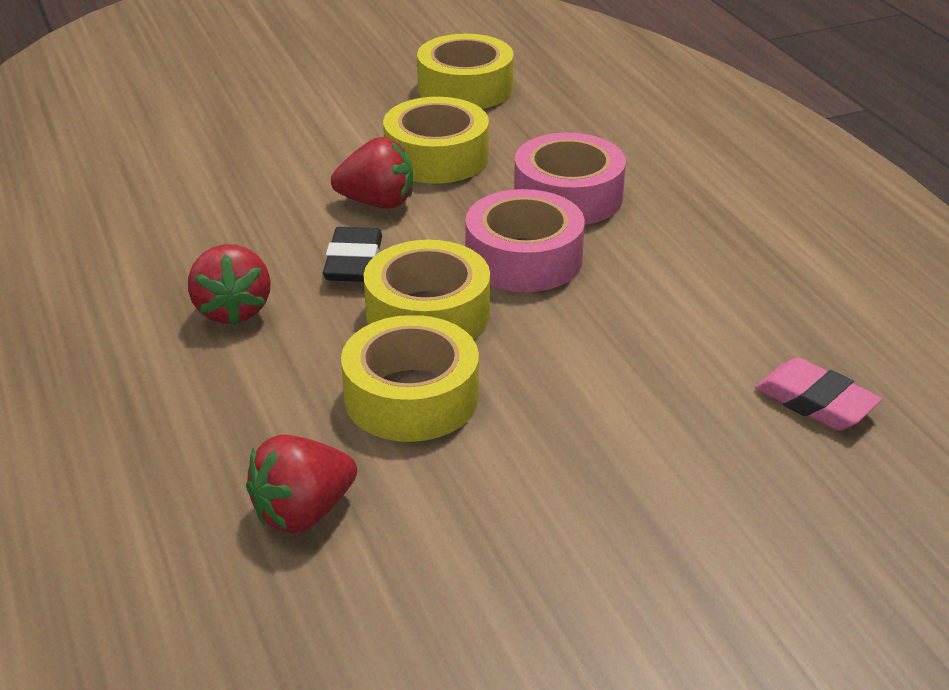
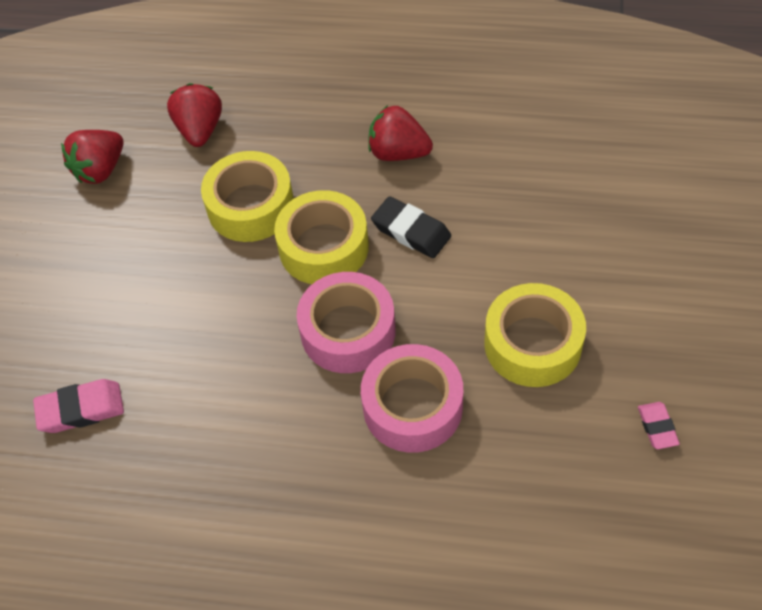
camera: 125 degrees right, 20 degrees up
red strawberry [331,137,413,209] -> red strawberry moved to [61,130,123,184]
yellow tape [417,34,514,109] -> pink eraser [638,402,680,449]

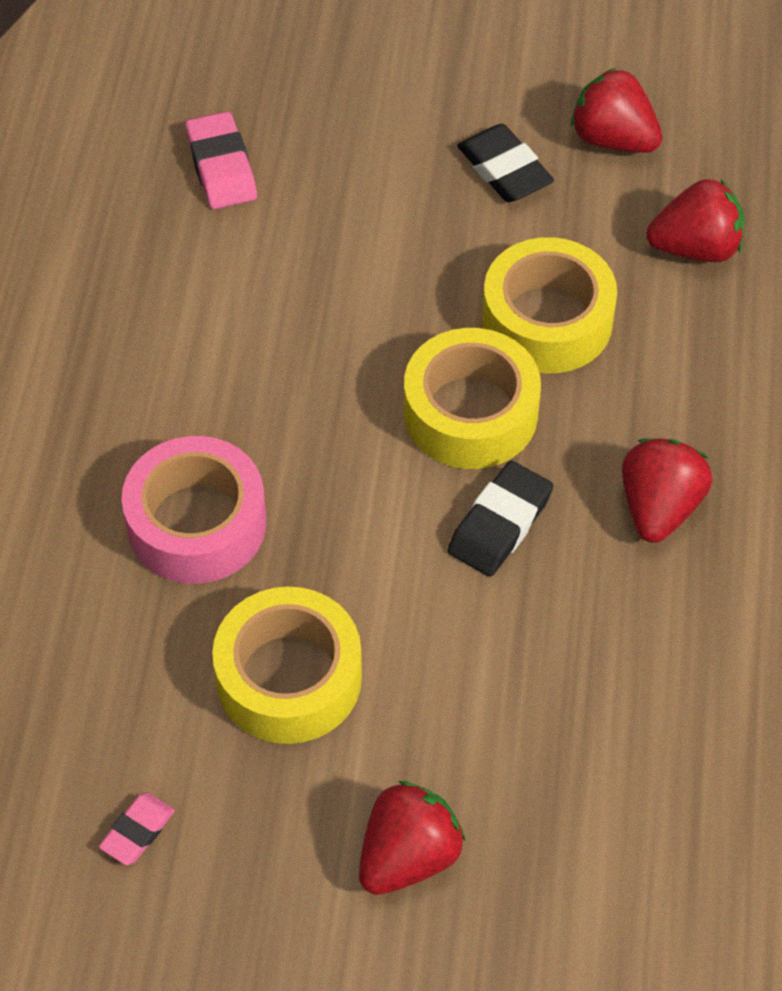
camera: 85 degrees right, 0 degrees up
pink tape [297,272,396,373] -> none
pink eraser [638,402,680,449] -> pink eraser turned 45 degrees counterclockwise [99,793,175,865]
none -> red strawberry [359,781,465,895]
none -> black eraser [457,124,554,202]

